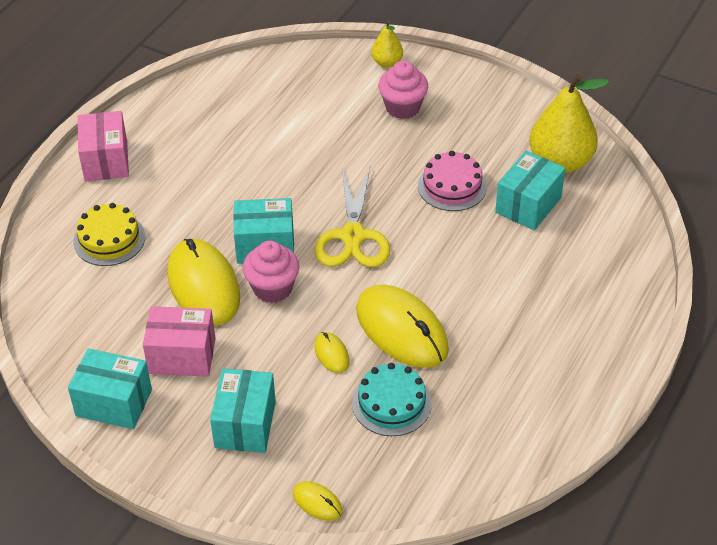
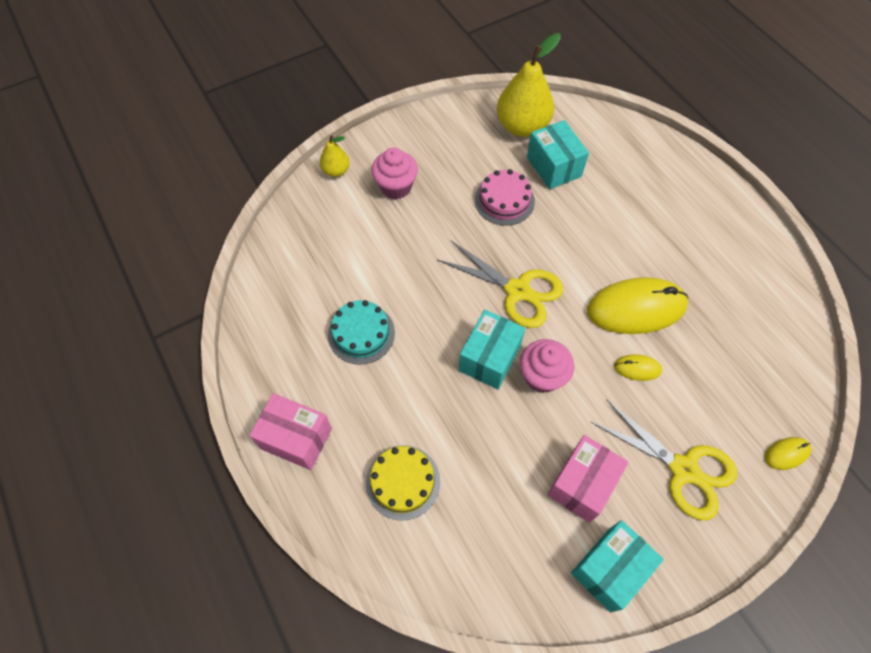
camera: 60 degrees left, 15 degrees up
yellow mouse [167,239,240,326] -> none
turquoise box [210,368,276,453] -> yellow scissors [591,399,737,520]
turquoise cake [352,363,432,436] -> turquoise cake moved to [328,300,395,365]

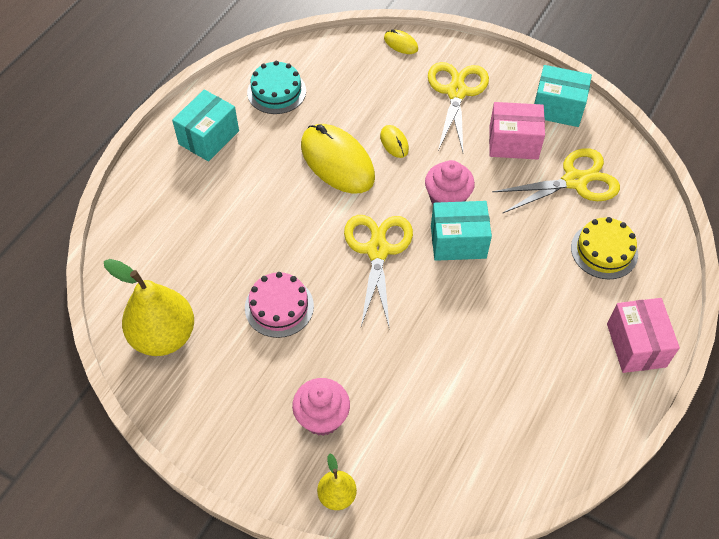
camera: 120 degrees left, 5 degrees down
turquoise cake [328,300,395,365] -> turquoise cake moved to [247,61,306,114]
turquoise box [527,120,589,189] -> turquoise box moved to [172,90,239,162]
none -> yellow scissors [492,148,620,214]

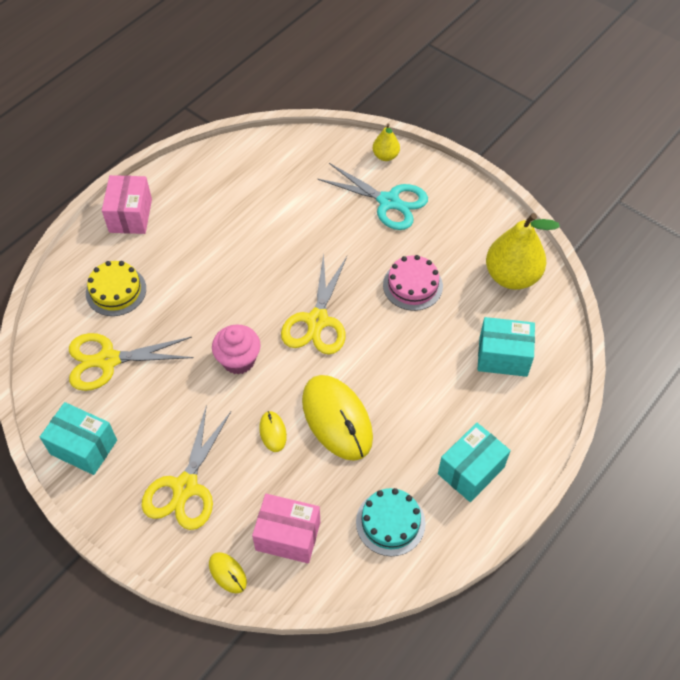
camera: 170 degrees left, 0 degrees up
pink cupcake [292,378,350,436] -> turquoise scissors [317,163,428,230]
turquoise box [431,201,492,261] -> turquoise box moved to [477,317,535,377]
pink box [489,102,545,160] -> pink box moved to [252,494,320,564]

